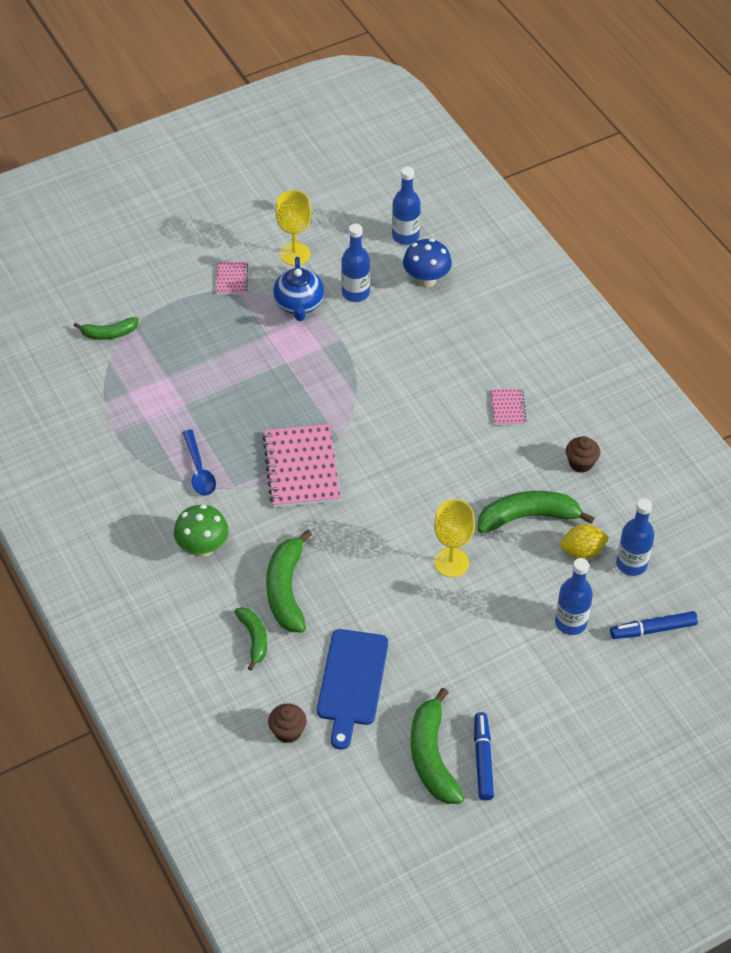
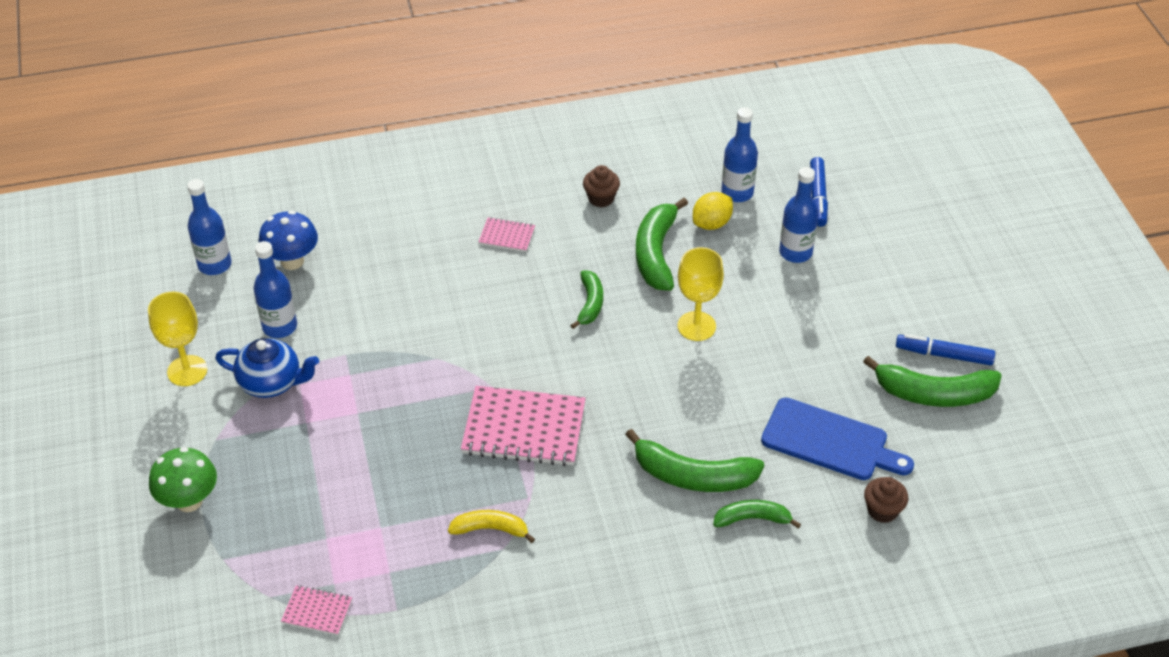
camera: 75 degrees left, 5 degrees down
green banana [74,317,138,340] -> green banana moved to [570,270,603,329]
green mushroom [174,504,229,557] -> green mushroom moved to [149,447,217,512]
blue spoon [183,429,216,496] -> yellow banana [448,510,535,543]
pink notebook [216,262,248,294] -> pink notebook moved to [281,585,352,635]
yellow lemon [561,524,609,559] -> yellow lemon turned 45 degrees clockwise [693,192,733,230]

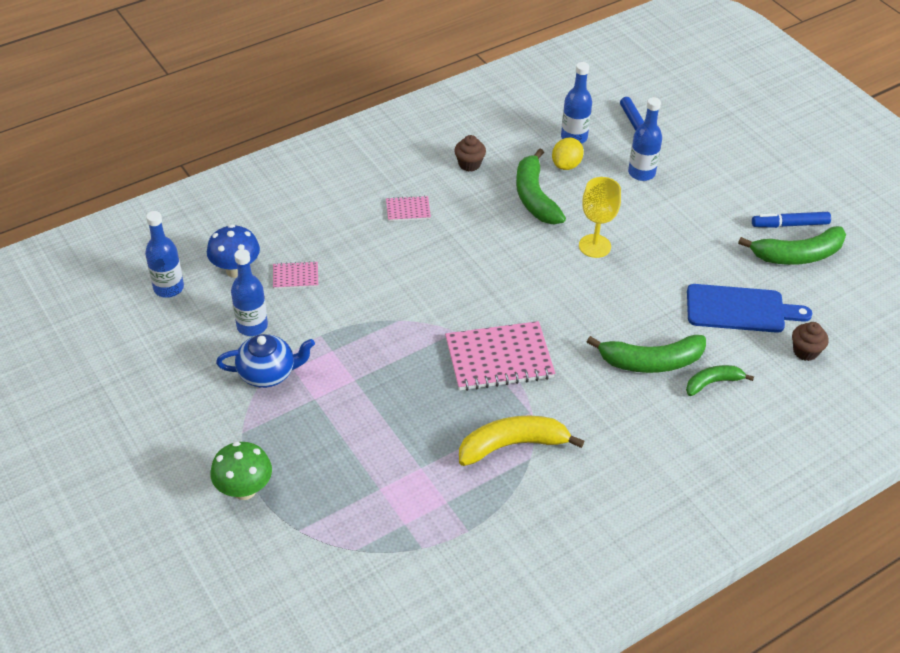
camera: 20 degrees left, 0 degrees up
yellow goblet [148,292,207,386] -> none
pink notebook [281,585,352,635] -> pink notebook moved to [273,261,318,289]
yellow banana [448,510,535,543] -> yellow banana [459,416,584,466], size x1.68
green banana [570,270,603,329] -> none

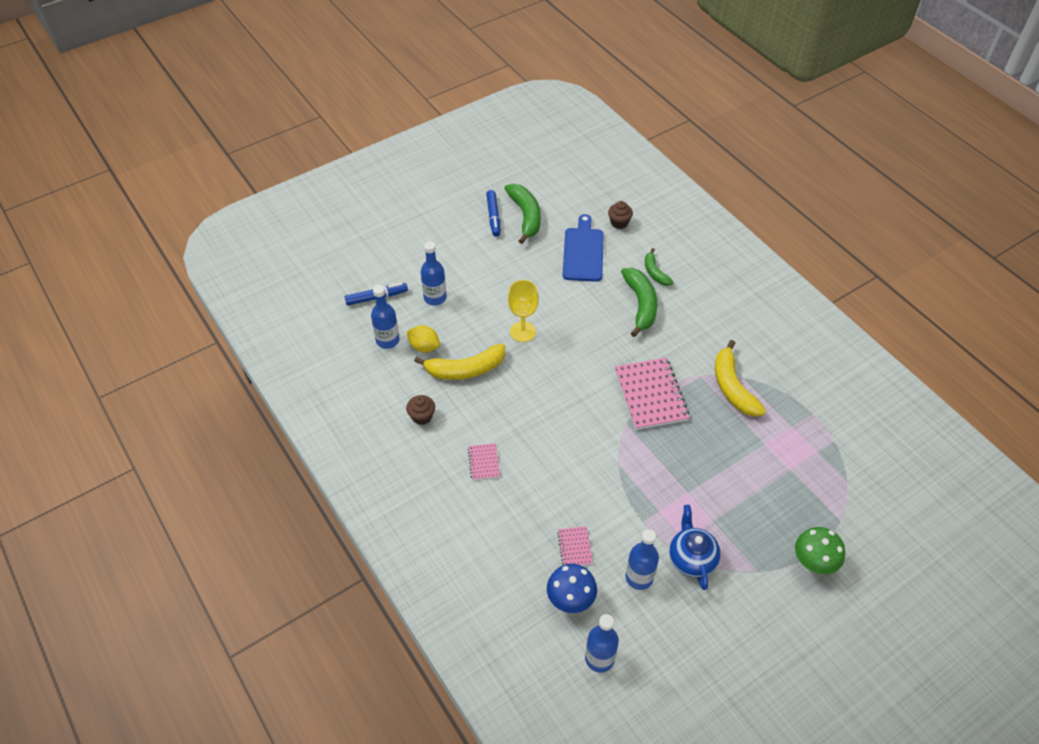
camera: 90 degrees left, 5 degrees up
green banana [516,149,566,224] -> yellow banana [414,344,505,380]

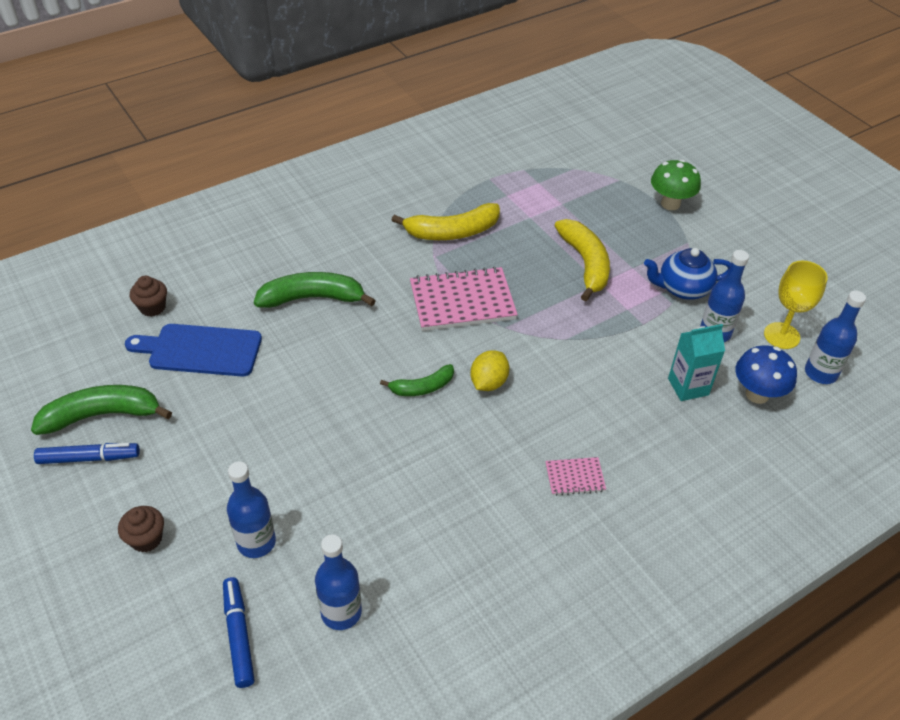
camera: 90 degrees left, 5 degrees down
brown cupcake [406,395,435,425] -> brown cupcake moved to [118,506,164,552]
yellow lemon [407,325,440,353] -> yellow lemon moved to [470,350,509,391]
yellow banana [414,344,505,380] -> yellow banana moved to [555,219,610,301]
yellow goblet [508,280,539,342] -> yellow goblet moved to [764,261,828,349]
pink notebook [557,526,593,566] -> turquoise carton [668,324,725,401]
green banana [645,248,674,286] -> green banana moved to [380,364,454,396]

